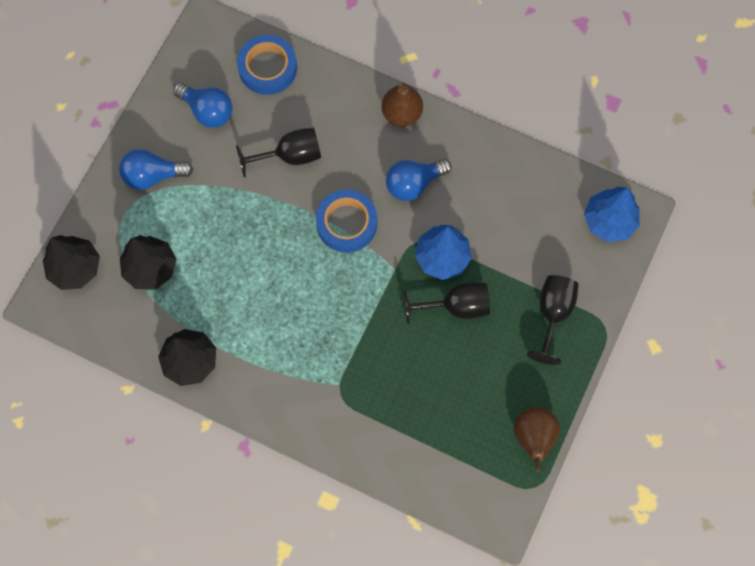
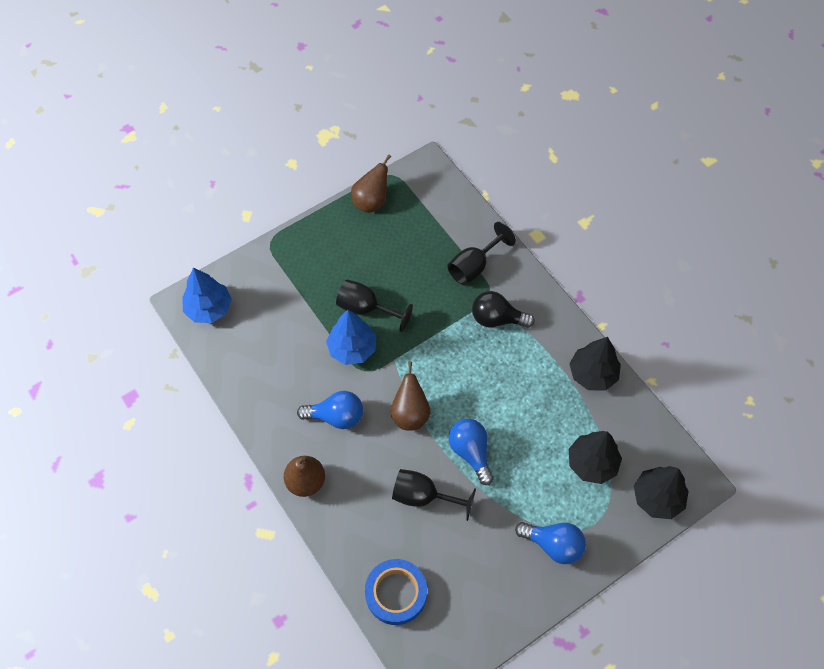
camera: 150 degrees left, 10 degrees down
blue light bulb [173,83,233,128] -> blue light bulb moved to [448,419,494,485]
blue tape [316,190,377,253] -> brown pear [390,362,431,431]
black goblet [526,275,579,365] -> black goblet moved to [447,222,516,285]
none -> black light bulb [472,291,535,328]

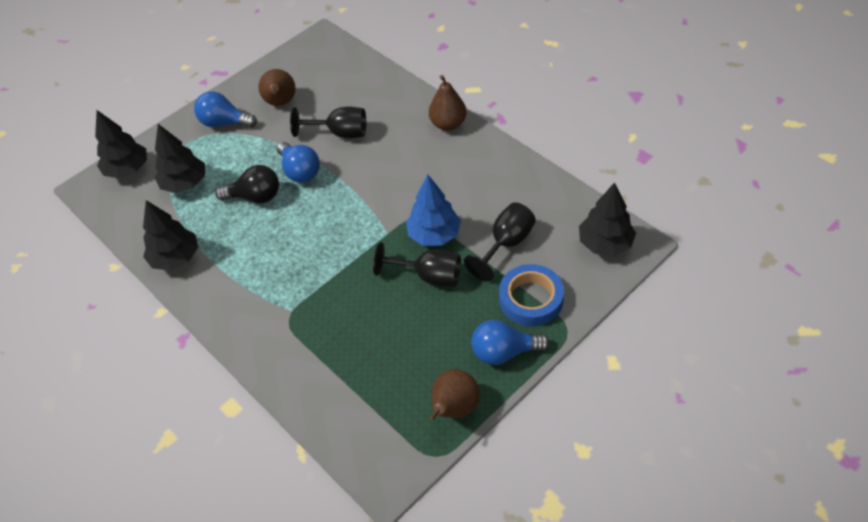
camera: 175 degrees right, 10 degrees down
blue tree [182,267,232,323] -> black tree [579,182,636,256]
blue light bulb [297,391,363,429] -> blue light bulb moved to [471,320,550,365]
blue tape [365,559,427,625] -> blue tape moved to [499,264,564,326]
brown pear [390,362,431,431] -> brown pear moved to [258,69,295,106]
black goblet [447,222,516,285] -> black goblet moved to [464,202,536,281]
black light bulb [472,291,535,328] -> black light bulb moved to [215,165,279,203]

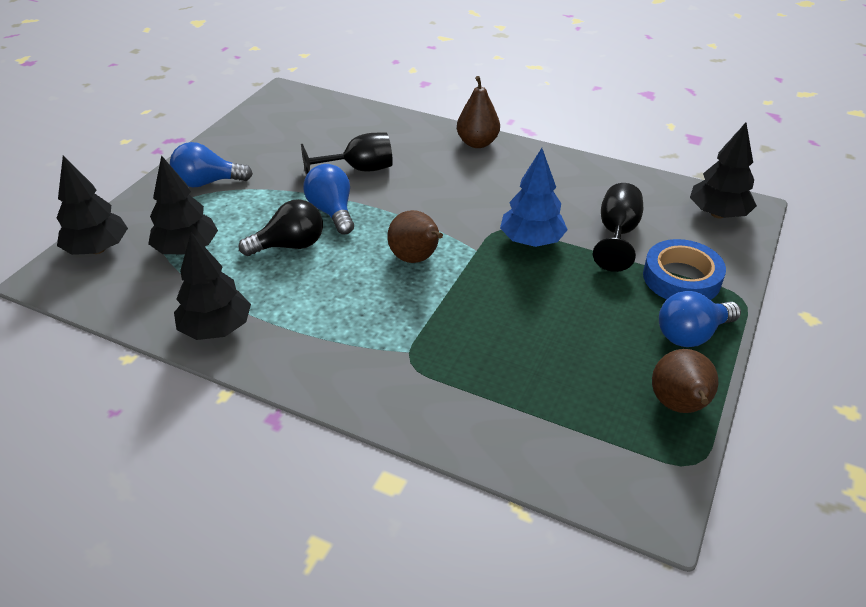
camera: 25 degrees left, 10 degrees down
brown pear [258,69,295,106] -> brown pear moved to [387,210,443,263]
blue light bulb [277,142,320,183] -> blue light bulb turned 150 degrees counterclockwise [303,164,354,235]
black goblet [373,242,461,287] -> none

